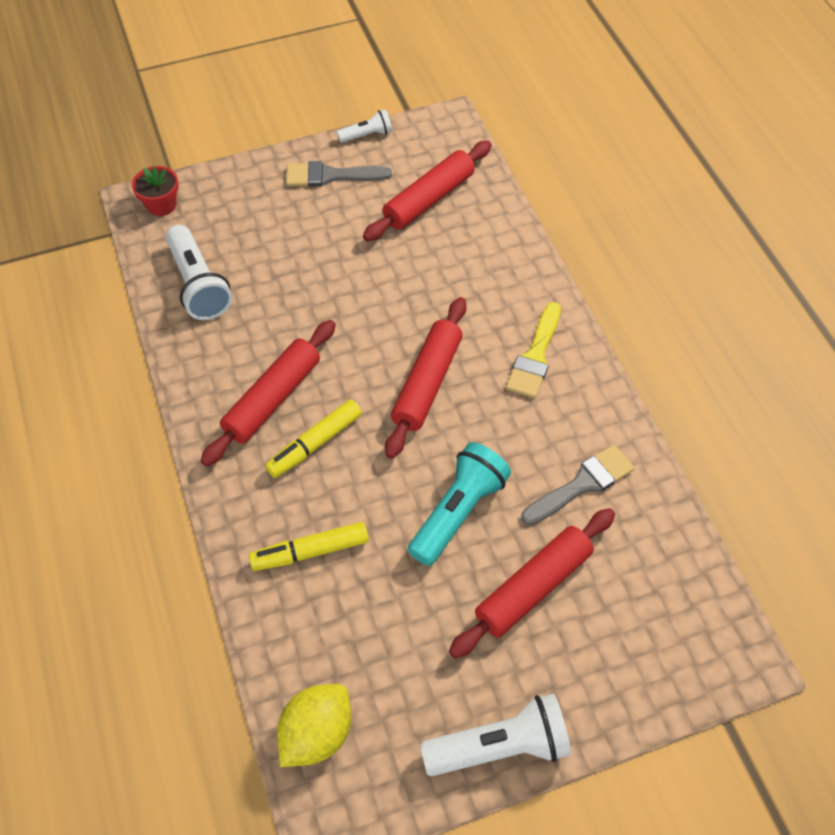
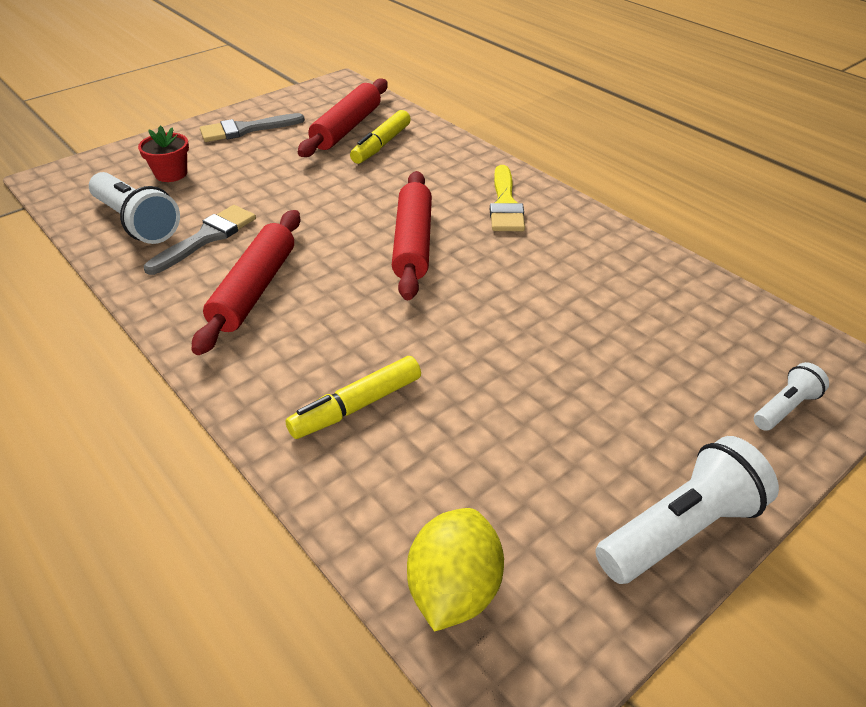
camera: 20 degrees left, 15 degrees down
red flower pot [132,166,179,216] -> red flower pot moved to [138,125,189,182]
yellow marker [265,399,362,478] -> yellow marker moved to [350,110,411,164]
white flashlight [337,109,392,143] -> white flashlight moved to [754,362,829,431]
turquoise flashlight [408,442,511,566] -> none
red rolling pin [449,508,615,659] -> none
grey brush [521,445,634,525] -> grey brush moved to [144,205,256,275]

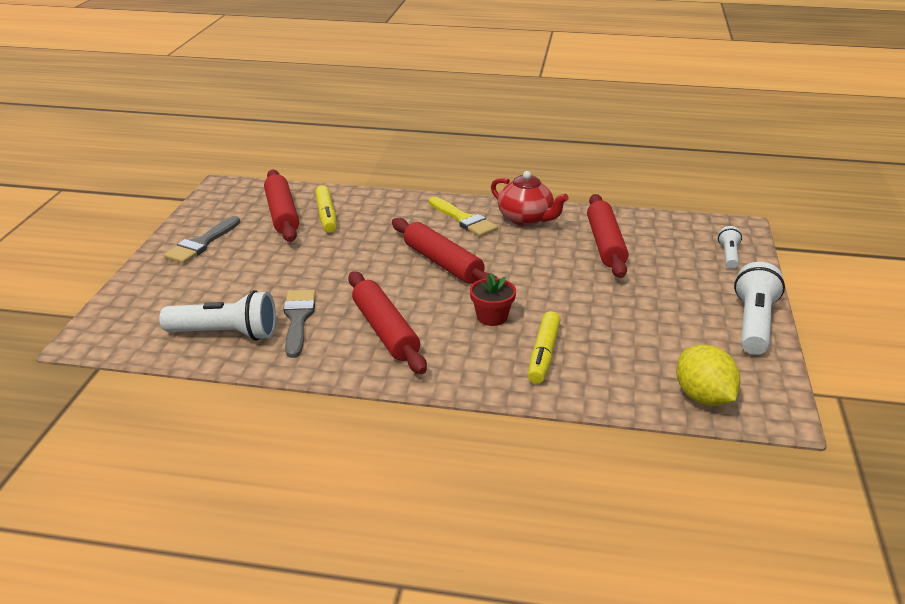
camera: 40 degrees left, 10 degrees down
red flower pot [138,125,189,182] -> red flower pot moved to [470,273,516,326]
none -> red teapot [491,171,568,226]
none -> red rolling pin [587,194,628,278]

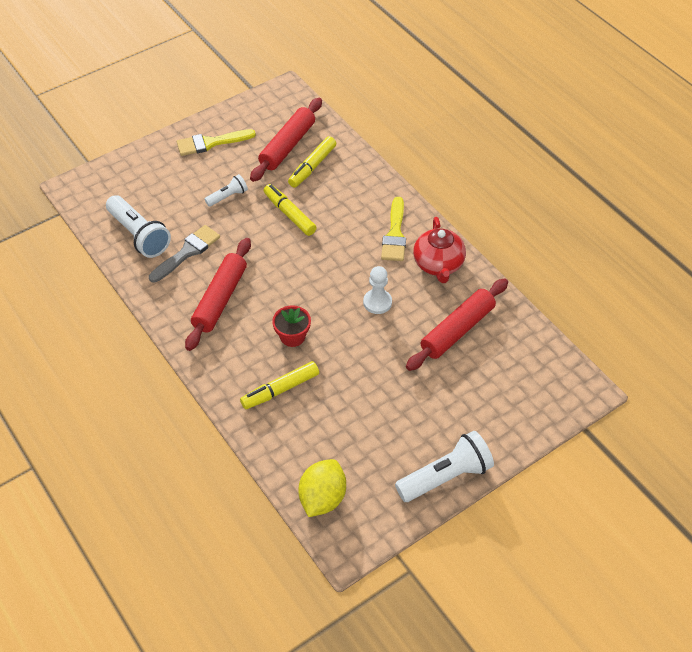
camera: 45 degrees right, 20 degrees up
grey brush [164,216,240,264] -> yellow brush [177,129,256,156]
red rolling pin [392,218,497,284] -> none
white flashlight [718,226,742,269] -> white flashlight moved to [205,174,248,207]
none -> yellow marker [263,184,317,236]
none -> white pawn [363,266,392,314]

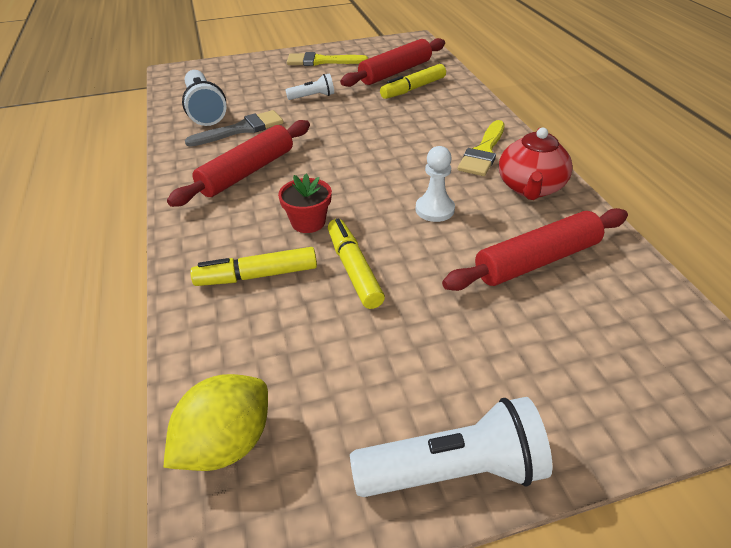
camera: 20 degrees right, 10 degrees down
yellow marker [263,184,317,236] -> yellow marker moved to [328,218,385,309]

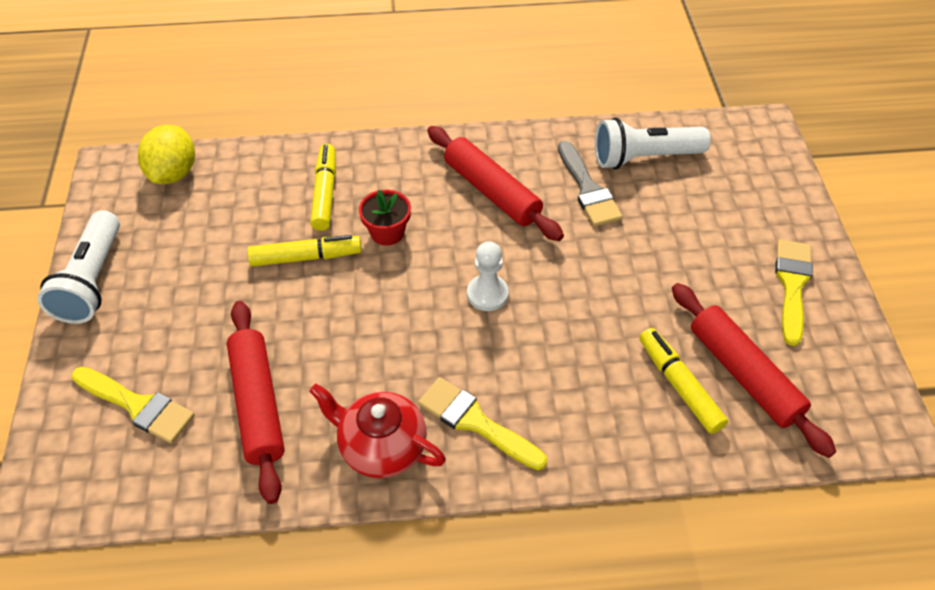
camera: 100 degrees right, 10 degrees up
yellow lemon [163,374,268,471] -> yellow lemon turned 45 degrees clockwise [138,125,195,184]
white flashlight [285,74,334,100] -> none
white pawn [415,146,455,222] -> white pawn moved to [467,241,509,311]
none -> yellow brush [72,367,195,443]

